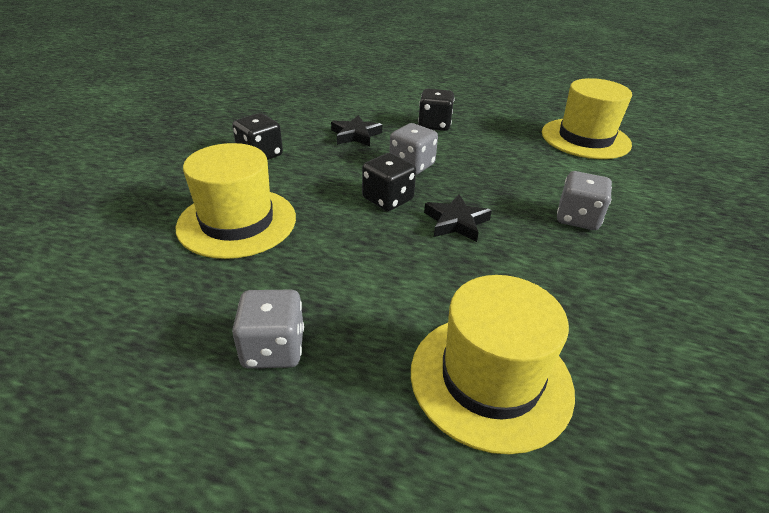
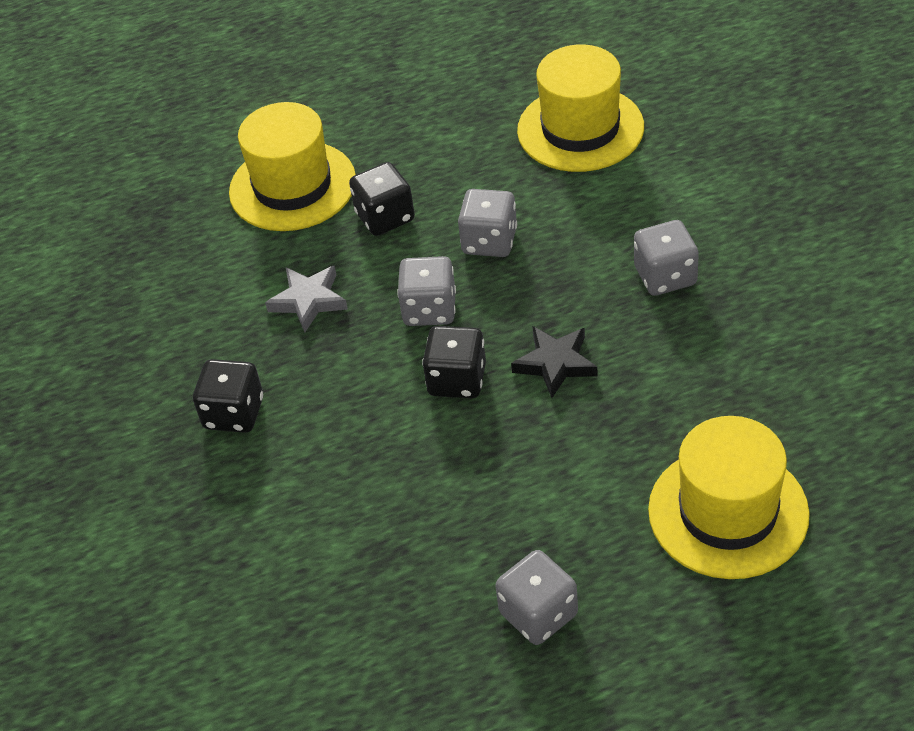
camera: 30 degrees left, 10 degrees up
yellow hat [176,143,296,259] -> yellow hat moved to [229,102,356,231]
black star [331,115,383,146] -> grey star [265,266,348,332]
none -> grey dice [458,189,517,257]

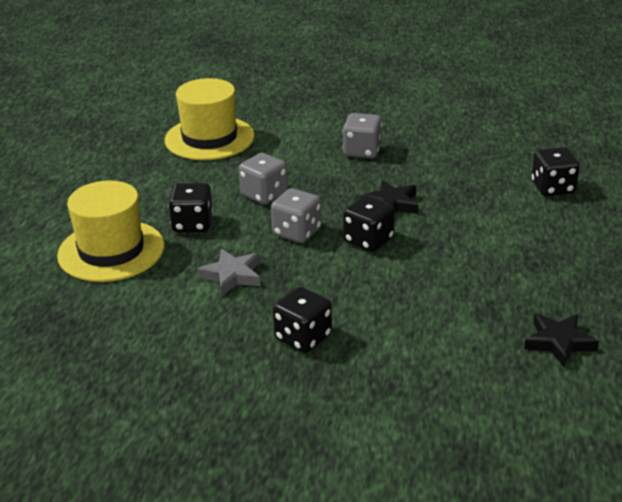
camera: 65 degrees left, 15 degrees down
grey dice [495,550,578,645] -> none
yellow hat [648,416,810,579] -> black dice [531,147,580,196]
none -> black star [524,313,599,367]

